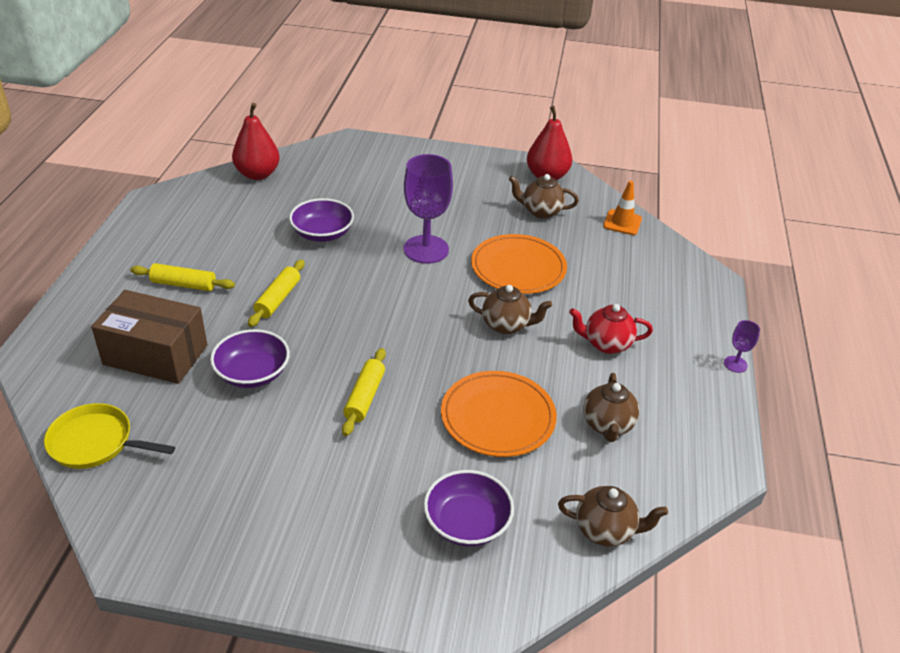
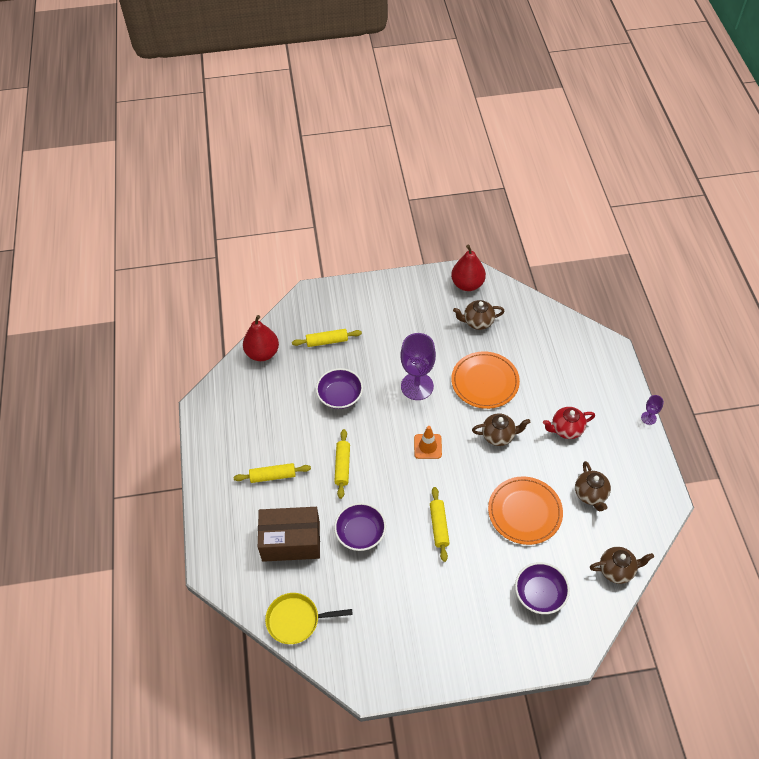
camera: 15 degrees left, 15 degrees up
orange traffic cone [603,181,642,235] -> orange traffic cone moved to [414,426,442,459]
none -> yellow rolling pin [292,329,362,347]

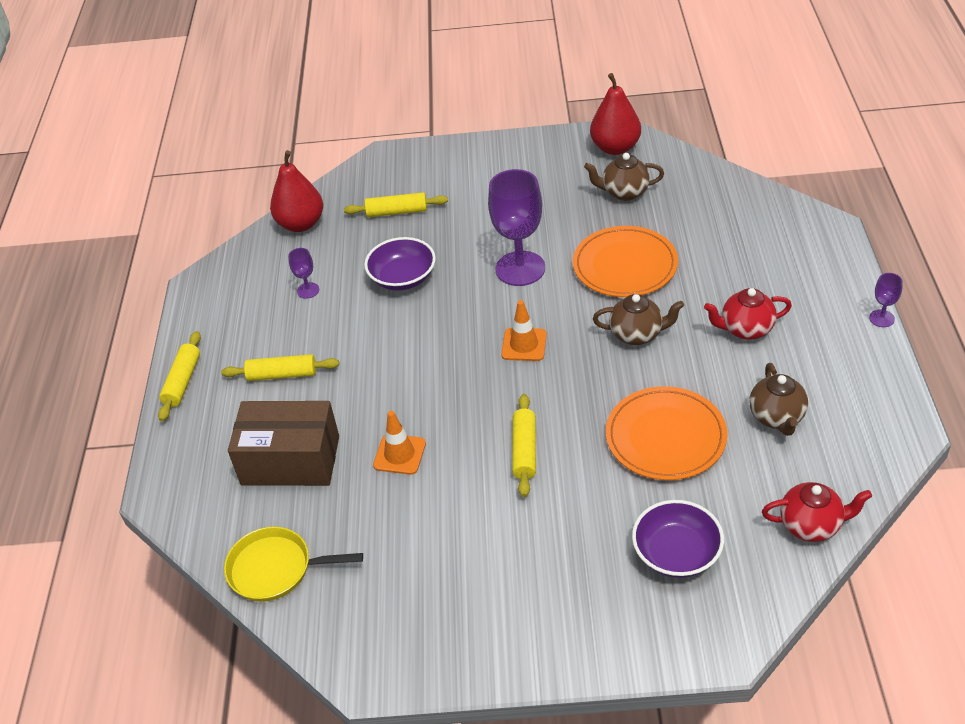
camera: 10 degrees right, 10 degrees down
yellow rolling pin [334,429,350,499] -> yellow rolling pin moved to [158,331,201,421]
purple bowl [334,503,386,551] -> orange traffic cone [373,411,426,475]
brown teapot [590,547,654,584] -> red teapot [762,482,872,542]
none -> purple goblet [288,248,319,299]

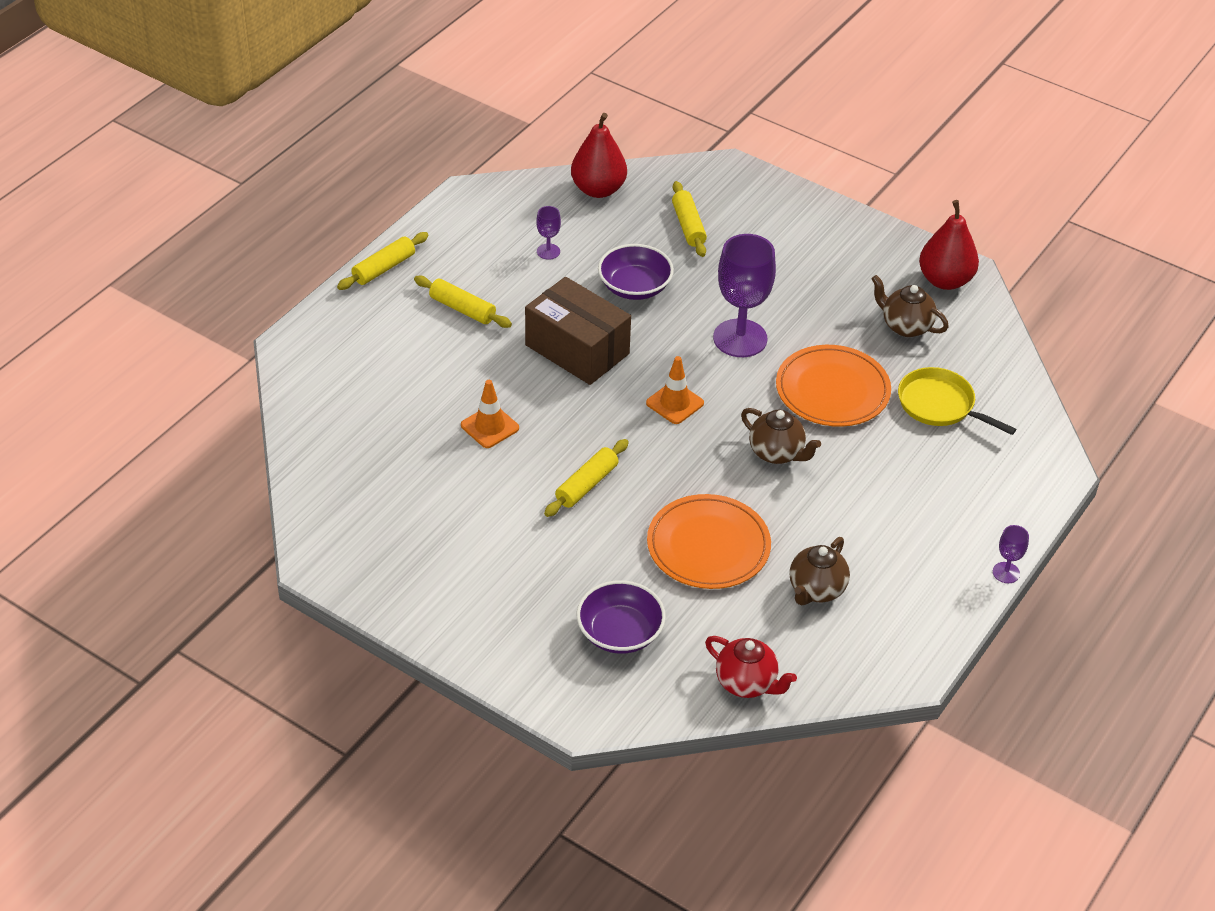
camera: 30 degrees right, 0 degrees up
yellow pan [224,527,363,602] -> yellow pan moved to [898,367,1016,435]
brown box [228,401,339,486] -> brown box moved to [525,277,631,385]
yellow rolling pin [344,192,448,217] -> yellow rolling pin turned 45 degrees clockwise [672,181,707,257]
red teapot [704,288,792,340] -> none

